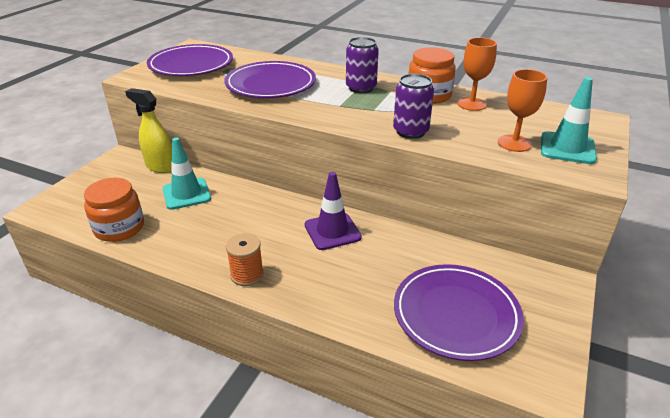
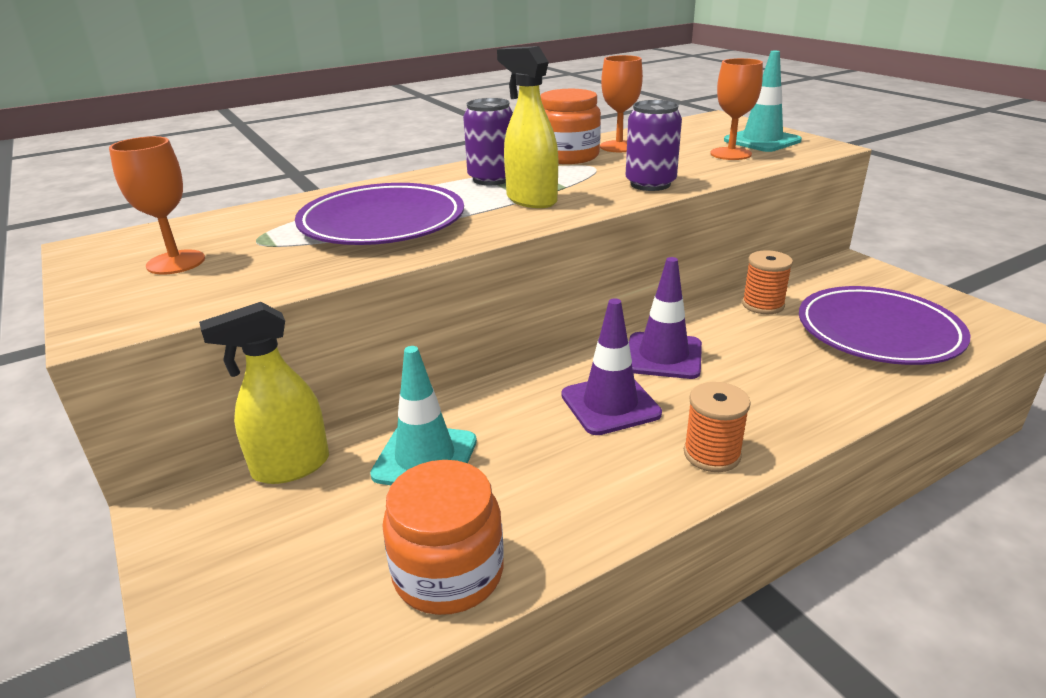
camera: 55 degrees left, 5 degrees down
purple plate [147,44,233,76] -> orange goblet [109,136,205,275]
none -> yellow spray bottle [497,46,558,208]
none -> purple traffic cone [561,298,662,435]
none -> orange spool [742,250,793,314]

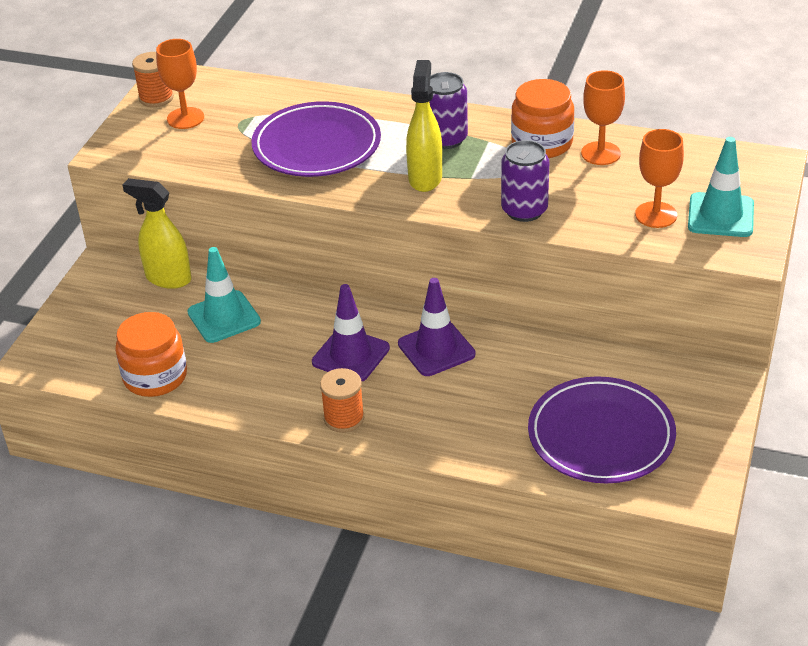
camera: 50 degrees right, 10 degrees up
orange spool [742,250,793,314] -> orange spool moved to [132,52,174,107]

